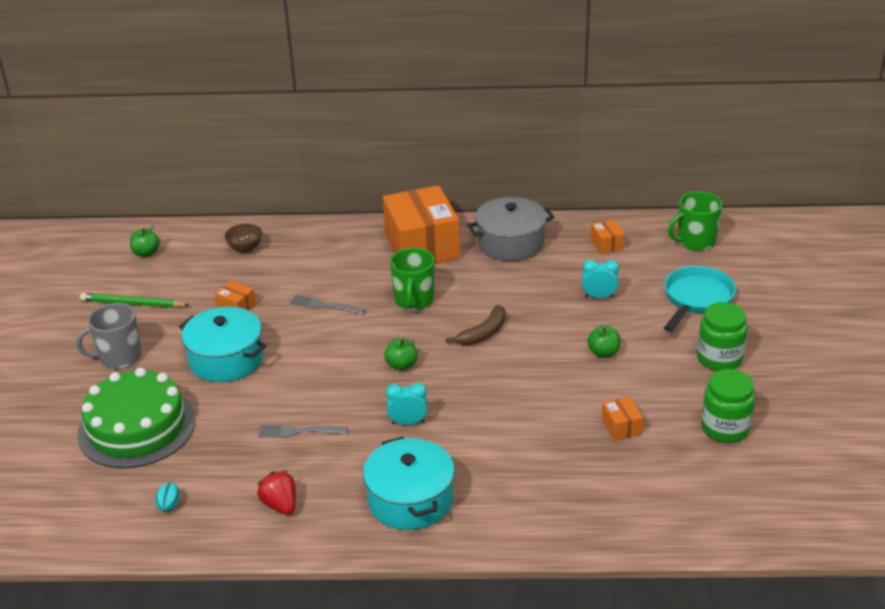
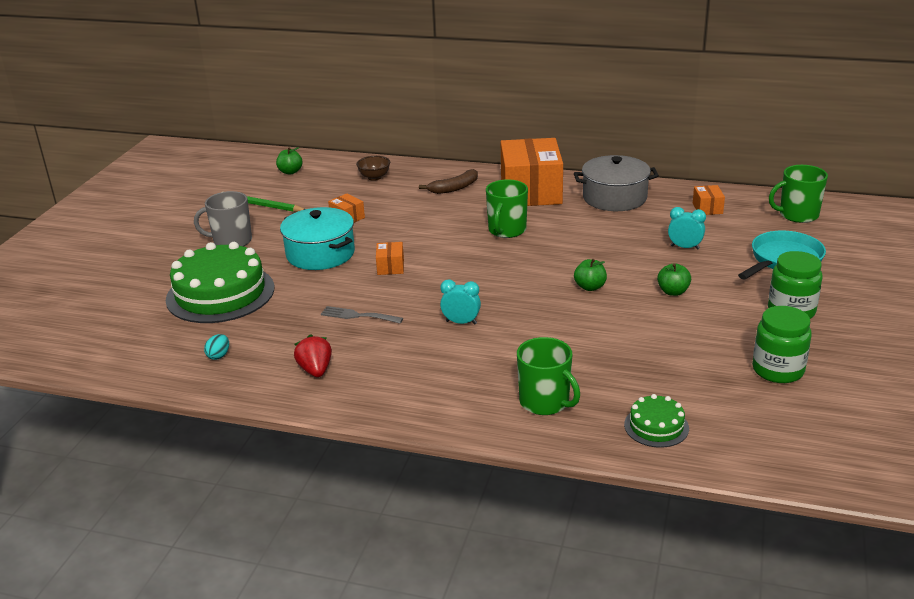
camera: 15 degrees right, 5 degrees down
grey fork [290,295,366,315] -> none
turquoise pot [363,437,455,530] -> none
green apple [384,338,418,371] -> green apple moved to [574,259,607,291]
brown banana [446,305,506,345] -> brown banana moved to [419,169,478,194]
orange box [602,396,644,441] -> orange box moved to [376,242,404,275]
none -> green mug [517,337,580,415]
none -> green cake [624,394,689,448]

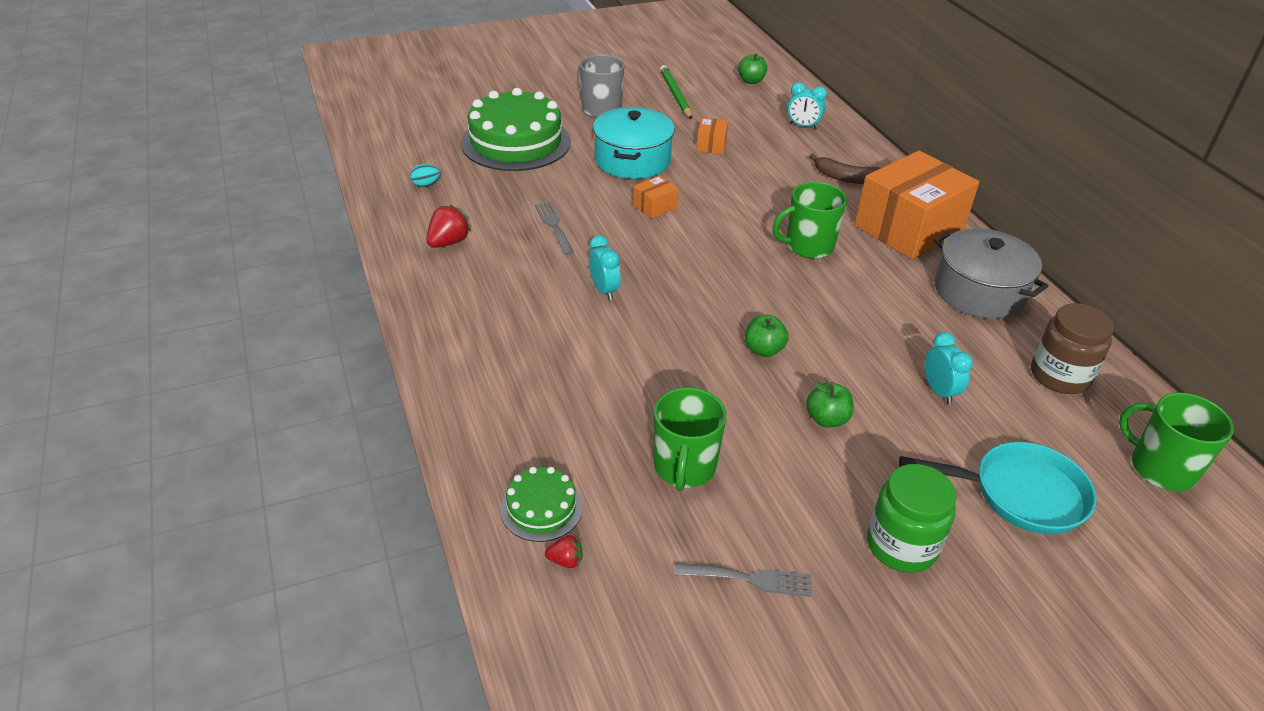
camera: 50 degrees right, 10 degrees up
brown bowl [356,156,390,181] -> turquoise clock [788,82,827,129]
green mug [517,337,580,415] -> green mug moved to [654,387,726,491]
orange box [693,185,725,215] -> brown jar [1031,303,1114,394]
green jar [752,306,812,383] -> grey fork [674,563,812,597]
none -> red strawberry [545,534,582,568]

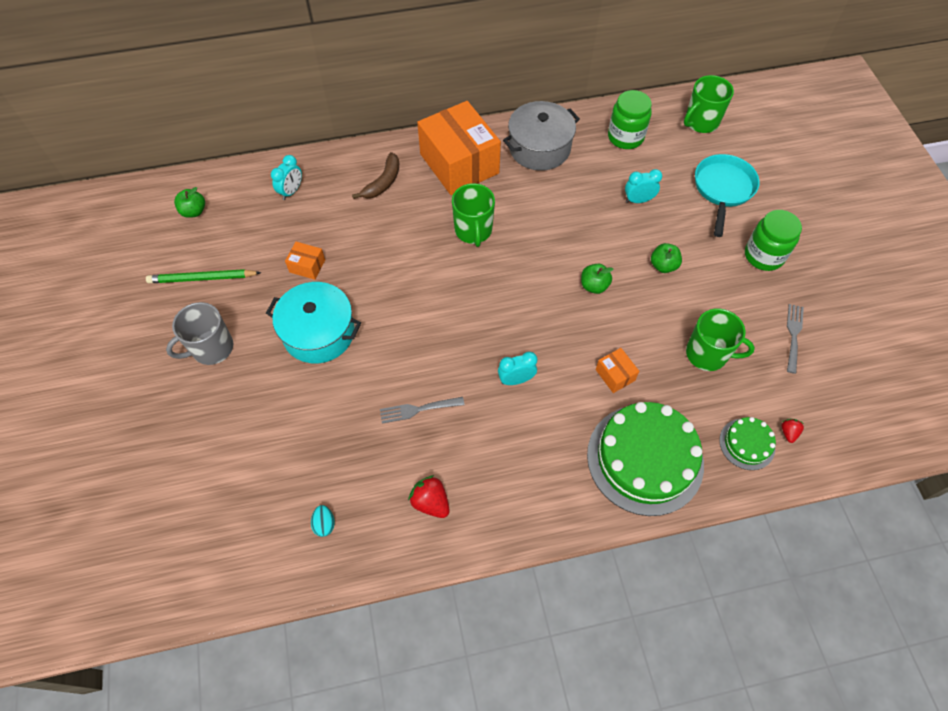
camera: 80 degrees left, 20 degrees up
green cake [461,88,571,171] -> green cake moved to [587,402,704,516]
orange box [633,175,679,219] -> orange box moved to [596,348,639,393]
brown jar [1031,303,1114,394] -> green jar [608,90,652,149]

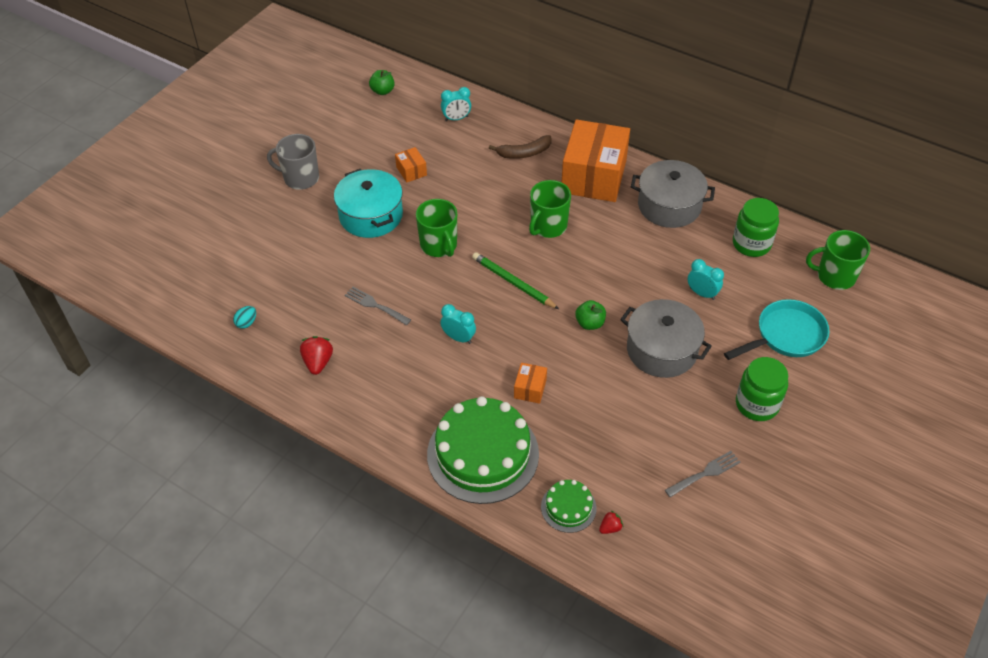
camera: 45 degrees right, 10 degrees down
green pencil [146,269,261,283] -> green pencil moved to [472,252,559,309]
green apple [651,243,682,273] -> grey pot [620,299,712,378]
green mug [686,308,755,371] -> green mug moved to [416,199,457,257]

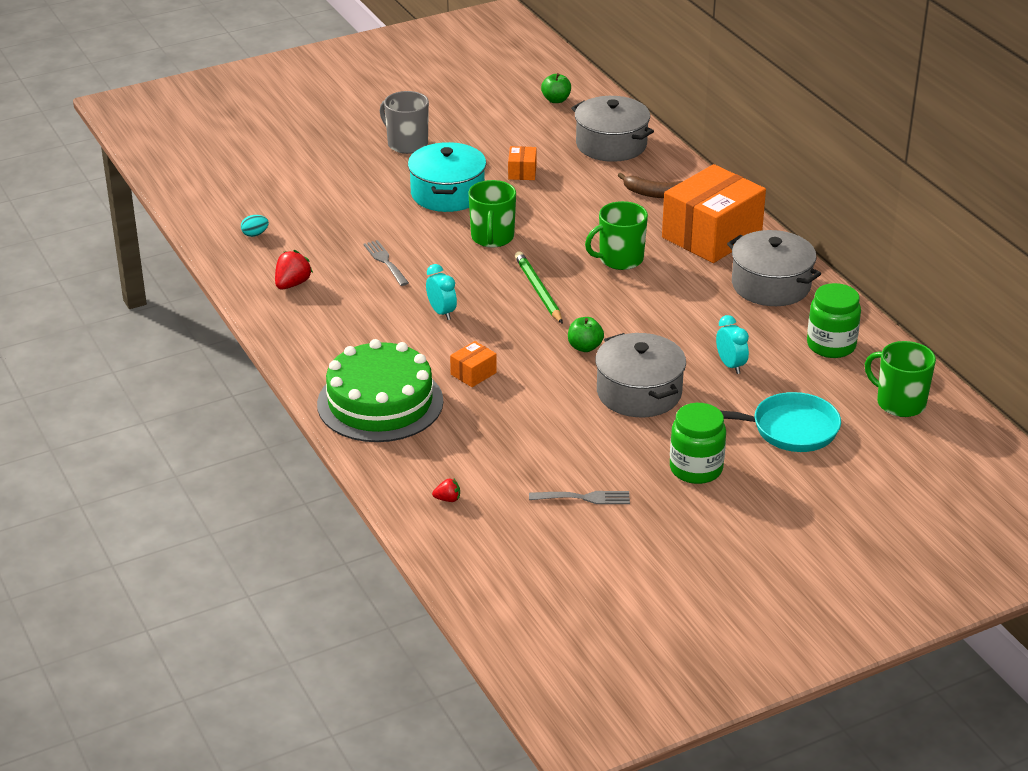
camera: 30 degrees right, 15 degrees down
turquoise clock [441,87,471,121] -> grey pot [571,96,654,162]
green cake [541,480,596,533] -> none

